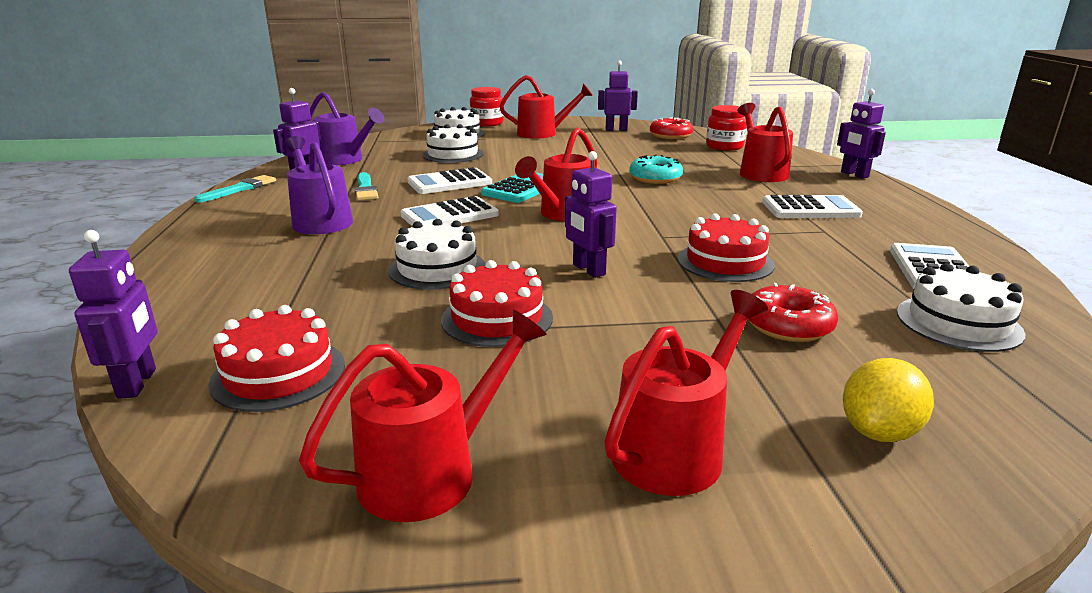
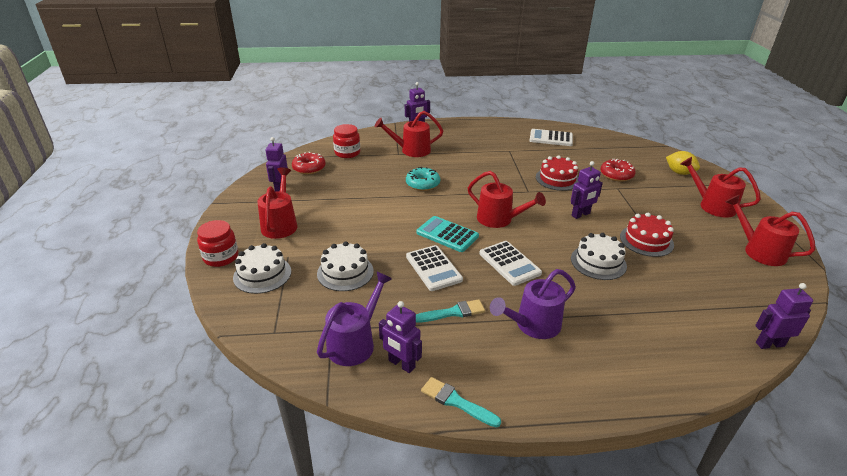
camera: 90 degrees left, 10 degrees up
red cake [208,305,345,412] -> none
white calculator [762,195,863,218] -> none
white cake [897,263,1025,352] -> none

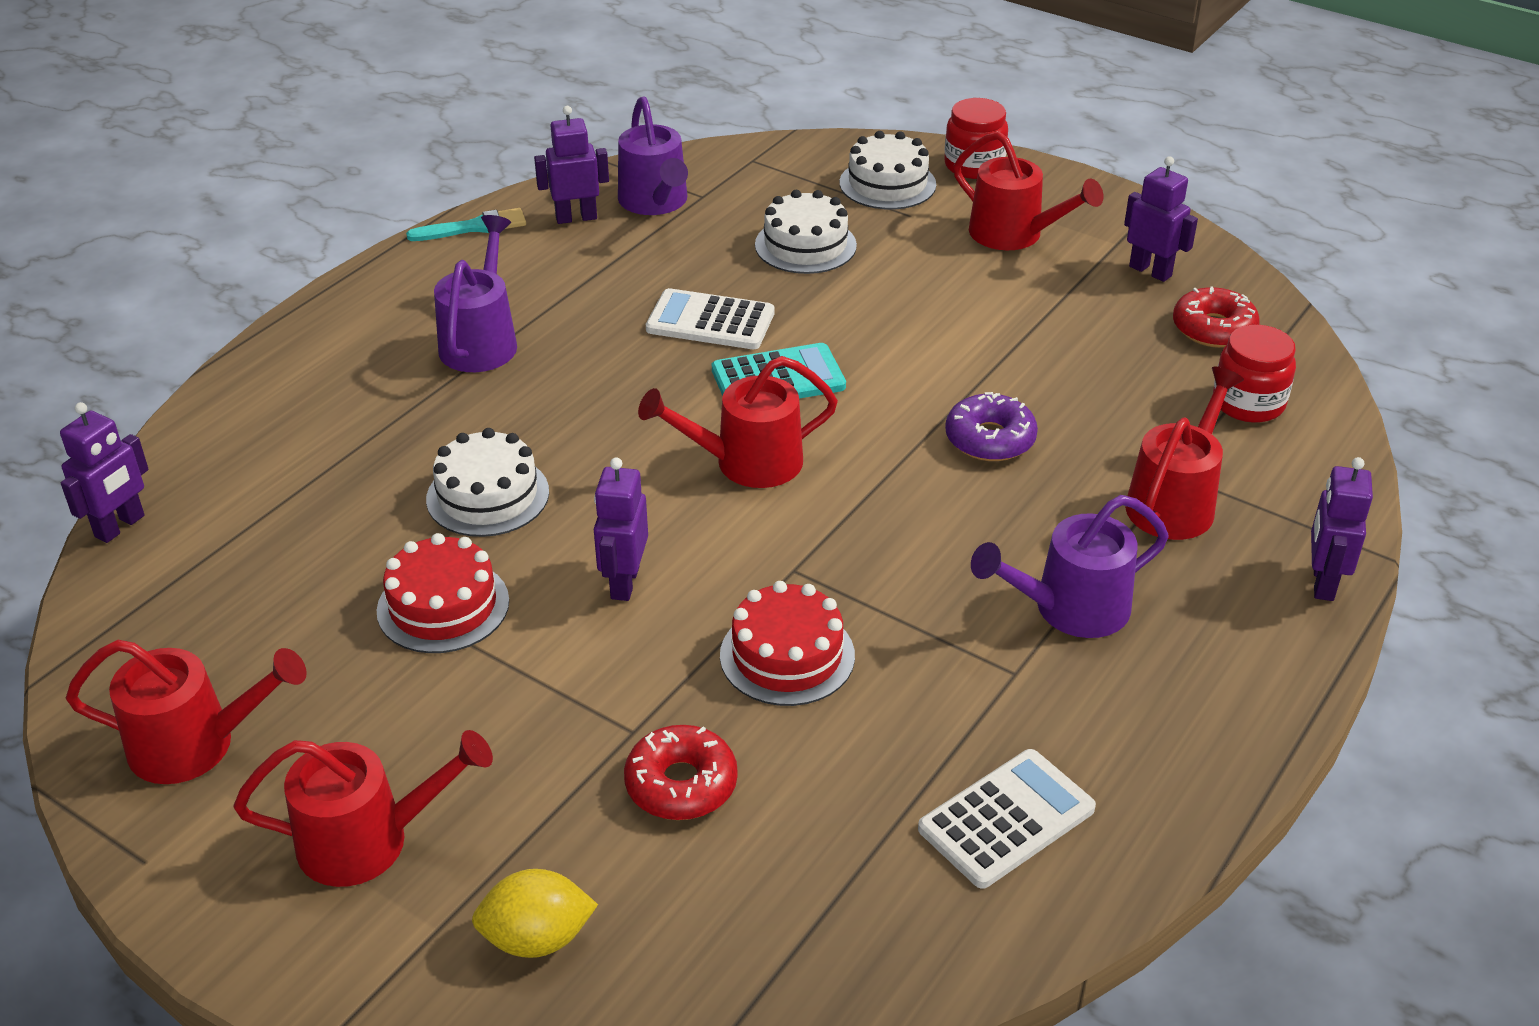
camera: 130 degrees right, 5 degrees up
turquoise donut [406,167,440,191] -> purple donut [945,392,1038,461]
turquoise brush [416,299,485,323] -> none
white calculator [479,241,542,286] -> none
none -> purple watering can [971,495,1169,638]

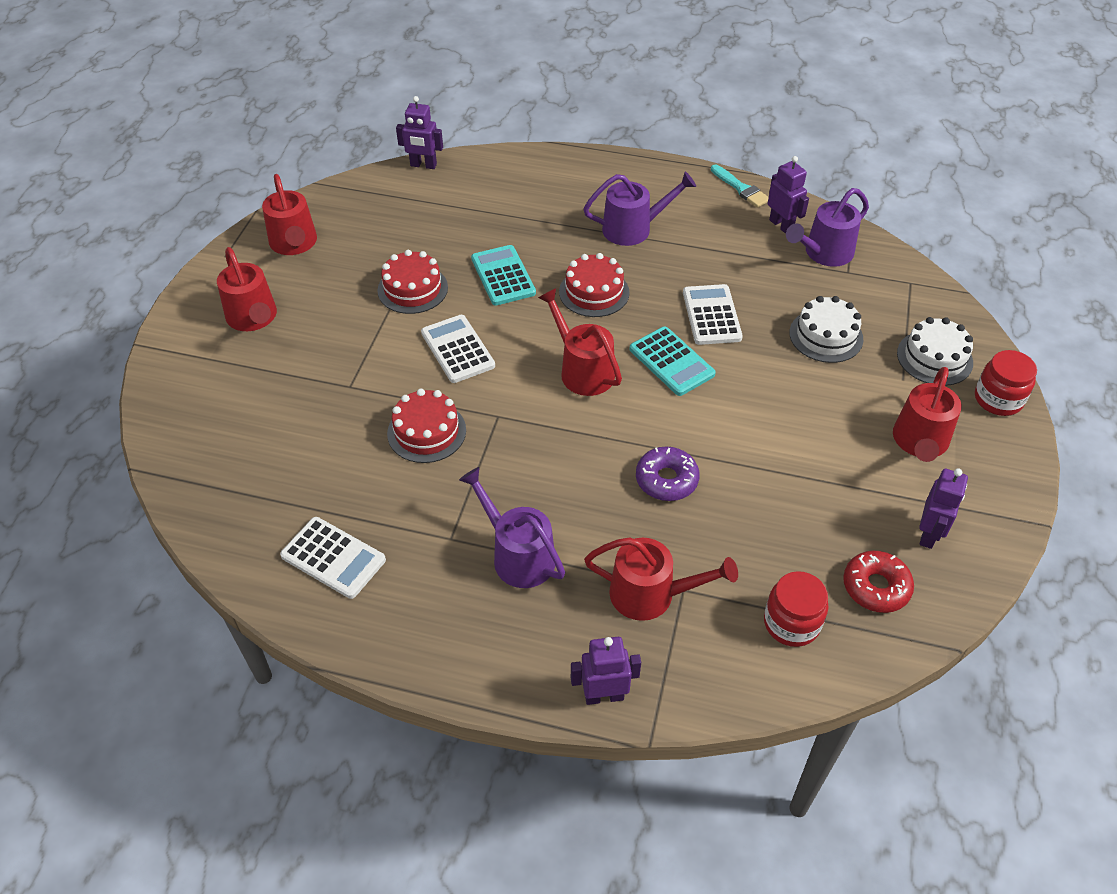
camera: 70 degrees right, 10 degrees up
white cake [426,428,549,537] -> turquoise calculator [471,245,536,305]
yellow lemon [472,869,598,958] -> none
purple robot [594,457,648,601] -> white calculator [421,315,495,383]
red donut [624,725,738,820] -> none
none -> red cake [559,253,629,317]

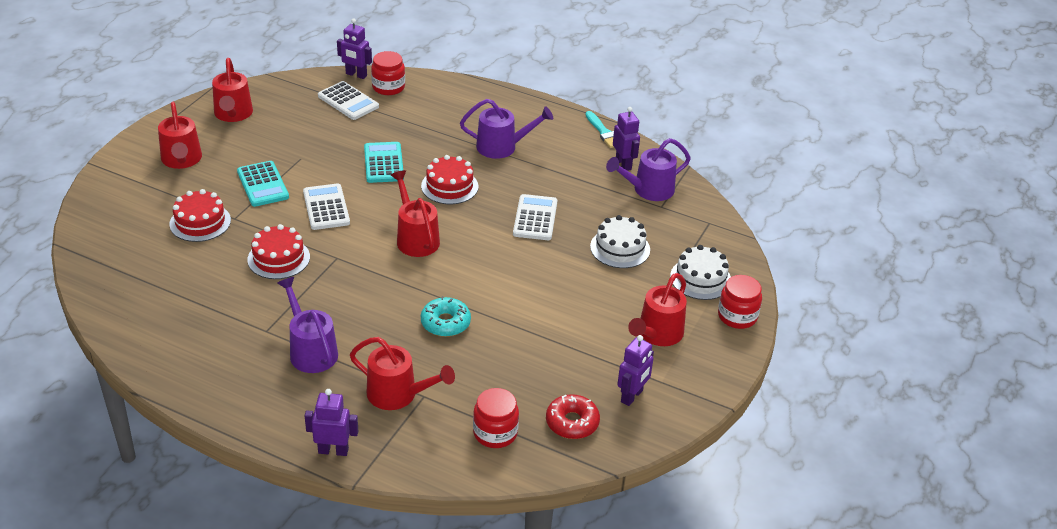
camera: 10 degrees right, 10 degrees down
white calculator [280,517,386,599] -> white calculator moved to [318,81,379,120]
red cake [377,250,448,314] -> red cake moved to [169,189,231,242]
turquoise calculator [630,327,715,396] -> turquoise calculator moved to [237,161,289,207]
purple donut [636,447,700,501] -> turquoise donut [421,296,471,337]
none -> red jar [371,51,405,95]

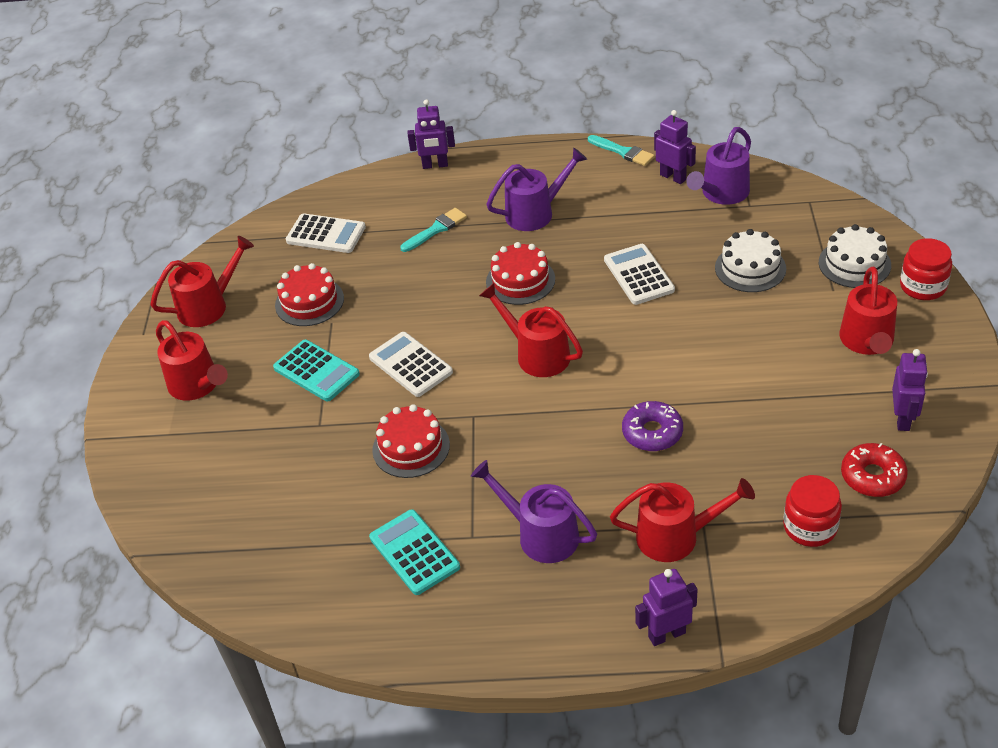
camera: 20 degrees left, 5 degrees up
red cake [169,189,231,242] -> red cake moved to [275,263,344,326]
red watering can [212,58,253,122] -> red watering can turned 90 degrees counterclockwise [151,236,254,327]
purple robot [337,19,372,79] -> purple robot moved to [408,99,455,169]
turquoise calculator [364,142,404,183] -> turquoise calculator moved to [369,509,460,595]
red jar [371,51,405,95] -> none
turquoise donut [421,296,471,337] -> purple donut [622,401,683,451]
none -> turquoise brush [400,208,467,252]

